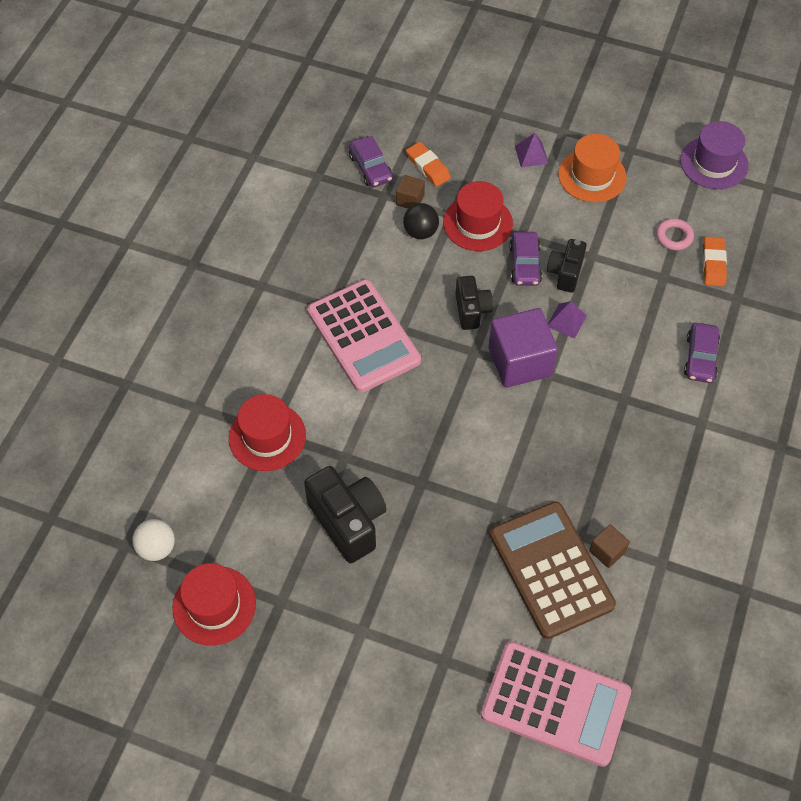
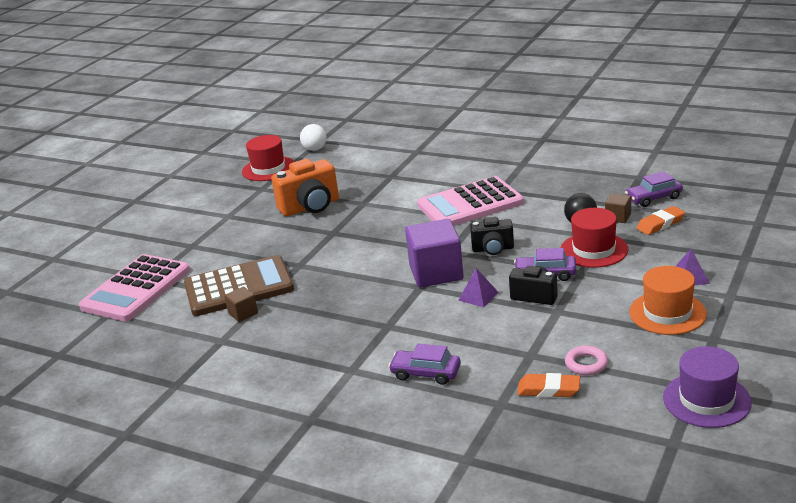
camera: 100 degrees right, 30 degrees down
red hat [229,394,306,471] -> none
black camera [304,466,387,563] -> orange camera [271,159,339,216]

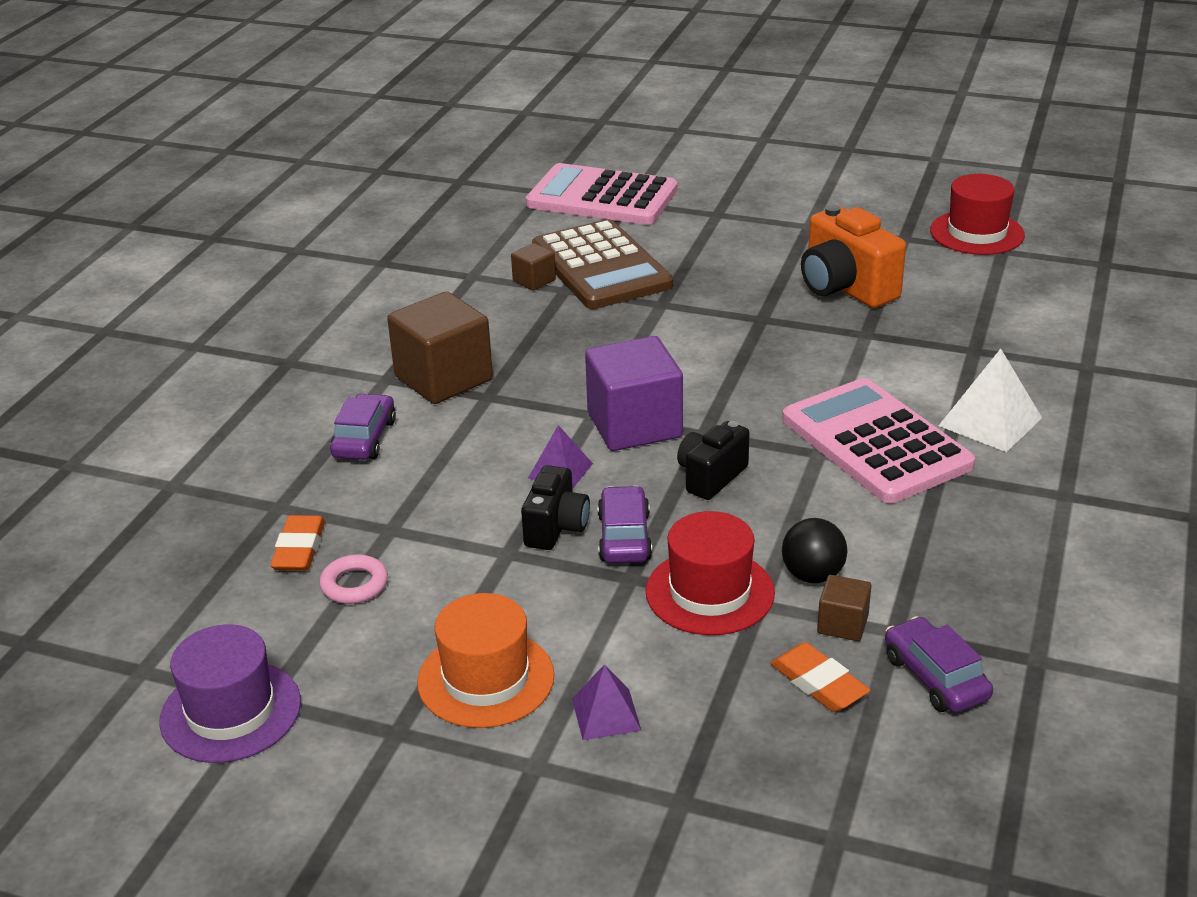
camera: 80 degrees right, 5 degrees up
white ball [300,124,326,151] -> none
black camera [470,217,514,255] -> black camera turned 45 degrees clockwise [677,421,750,500]
none -> brown cube [387,291,493,404]
none -> white pyramid [939,349,1042,452]

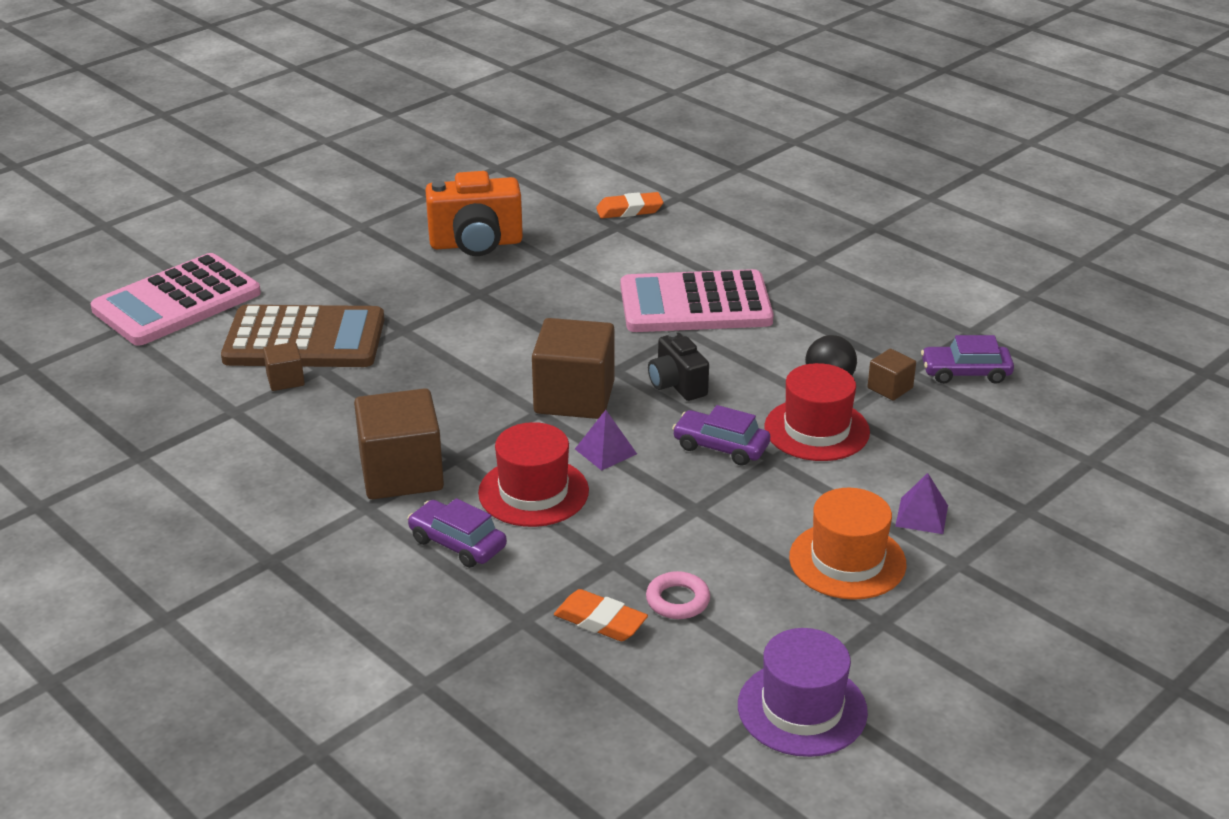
camera: 65 degrees left, 0 degrees up
black camera [521,465,590,550] -> none
purple cube [585,336,683,451] -> brown cube [532,318,614,419]
orange eraser [770,642,870,712] -> orange eraser moved to [596,192,664,219]
red hat [930,174,1025,255] -> red hat moved to [478,422,589,527]
white pyramid [939,349,1042,452] -> none

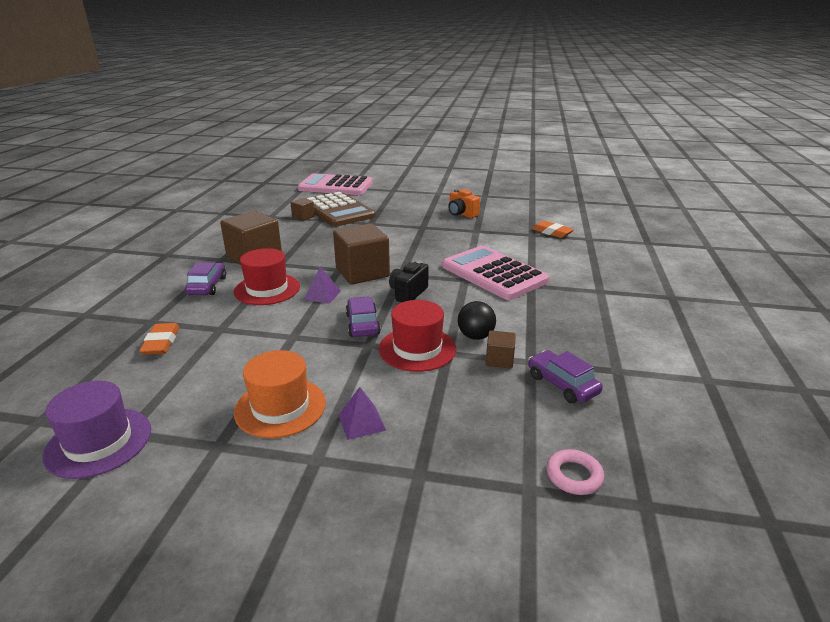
camera: 55 degrees right, 5 degrees down
orange camera [425,171,523,256] -> orange camera [448,189,480,218], size x0.61
pink ring [646,571,710,619] -> pink ring moved to [546,449,604,495]

